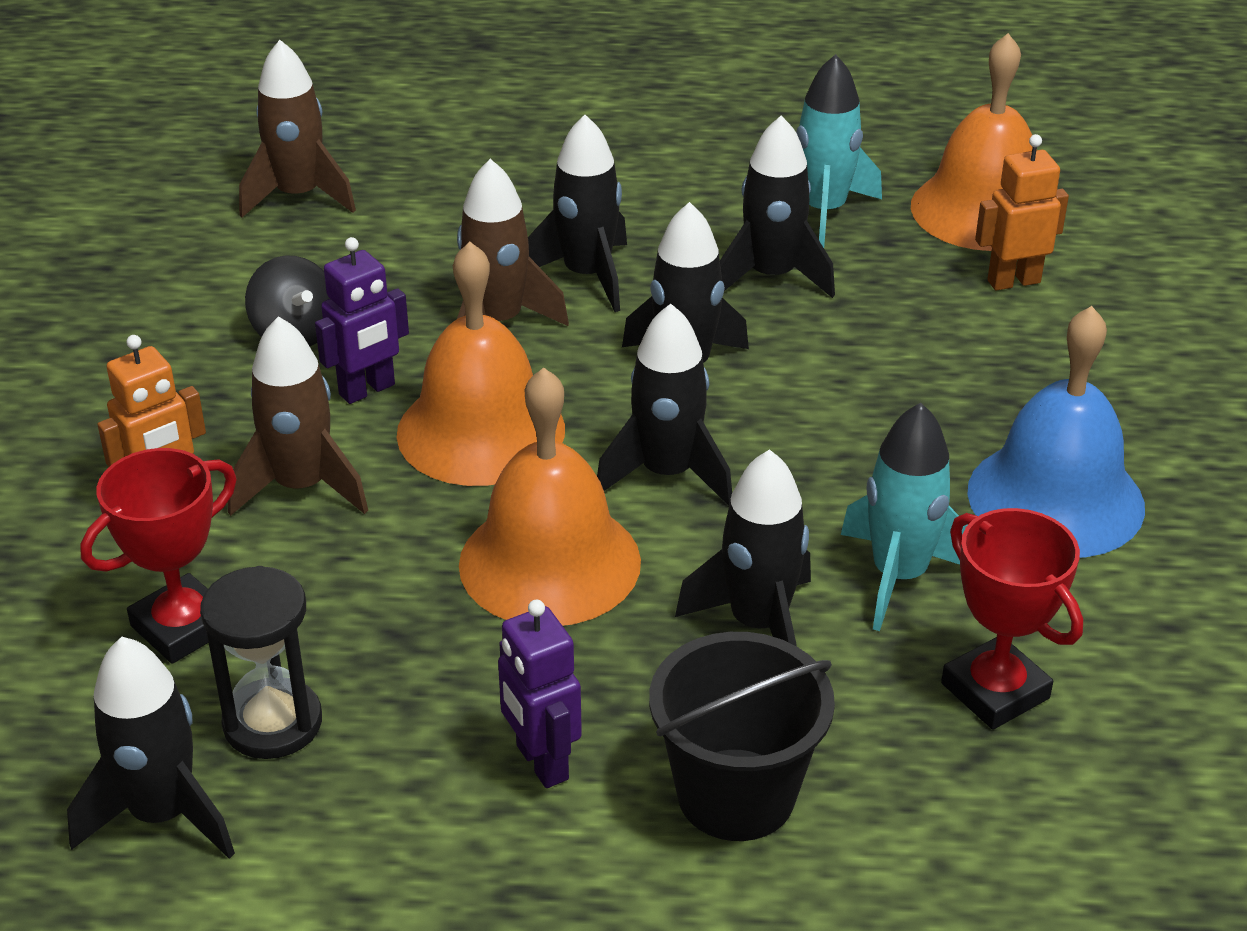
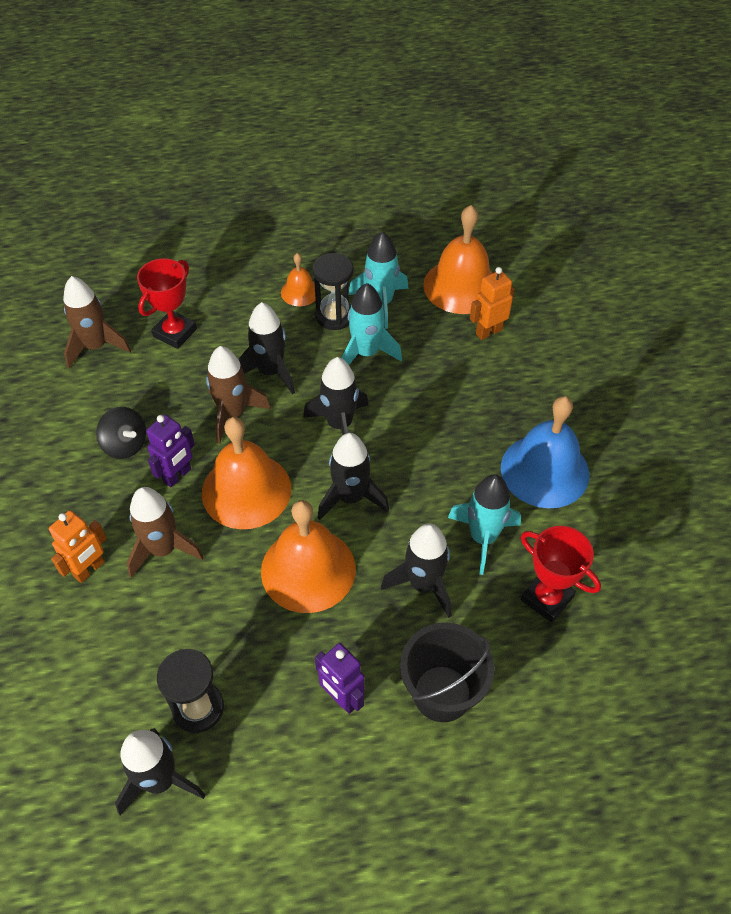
camera: 15 degrees left, 15 degrees up
red trophy [80,448,237,664] -> red trophy moved to [137,258,197,349]
black rocket [720,116,835,298] -> turquoise rocket [342,283,402,365]
none -> orange bell [281,253,316,306]
none -> black hourglass [312,253,354,330]

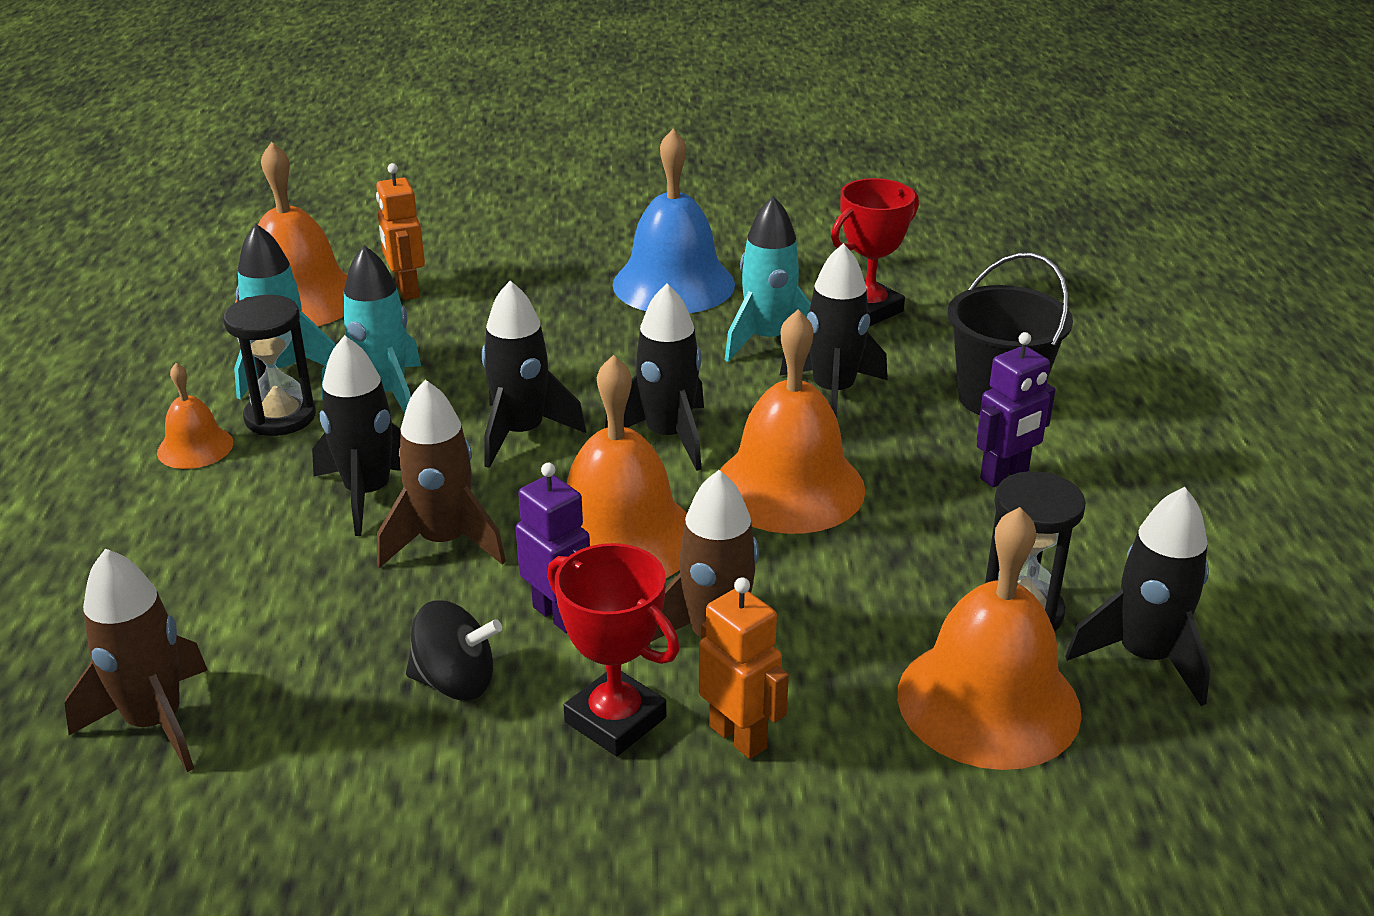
camera: 80 degrees left, 20 degrees down
black spinning top [96,407,146,459] -> black spinning top turned 45 degrees clockwise [406,600,502,700]
red trophy [137,258,197,349] -> red trophy moved to [547,543,680,756]
none -> orange bell [897,507,1082,770]

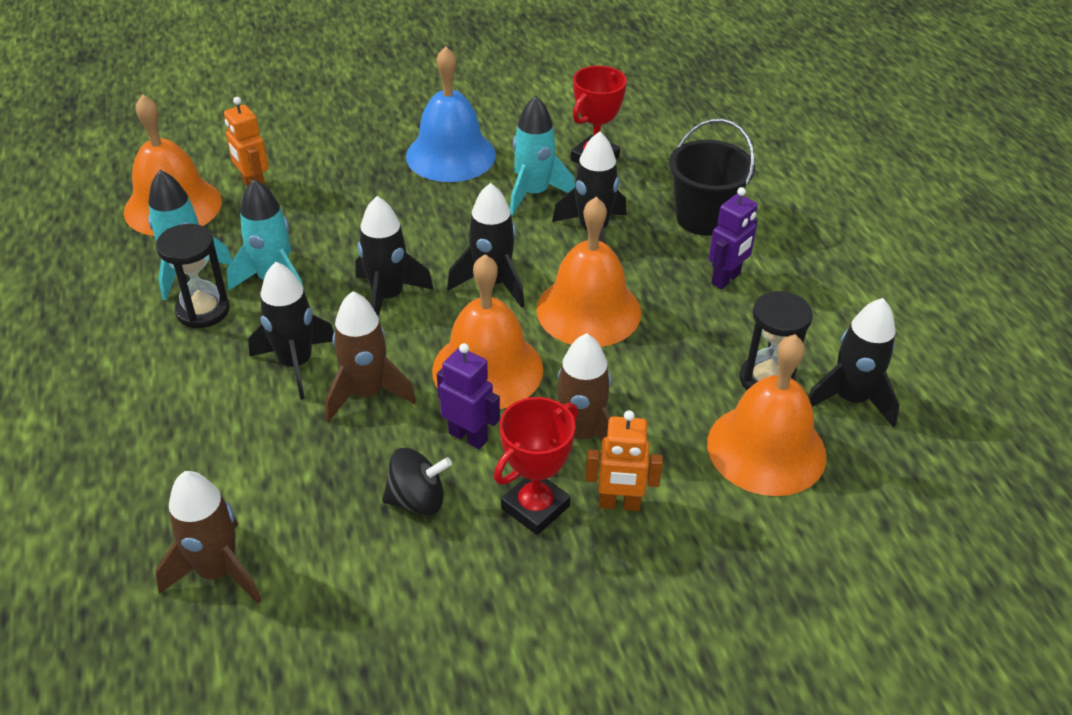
camera: 15 degrees left, 10 degrees up
orange bell [157,363,233,469] -> none
red trophy [547,543,680,756] -> red trophy turned 75 degrees counterclockwise [494,397,578,535]
orange robot [699,577,789,759] -> orange robot turned 150 degrees clockwise [585,410,663,511]

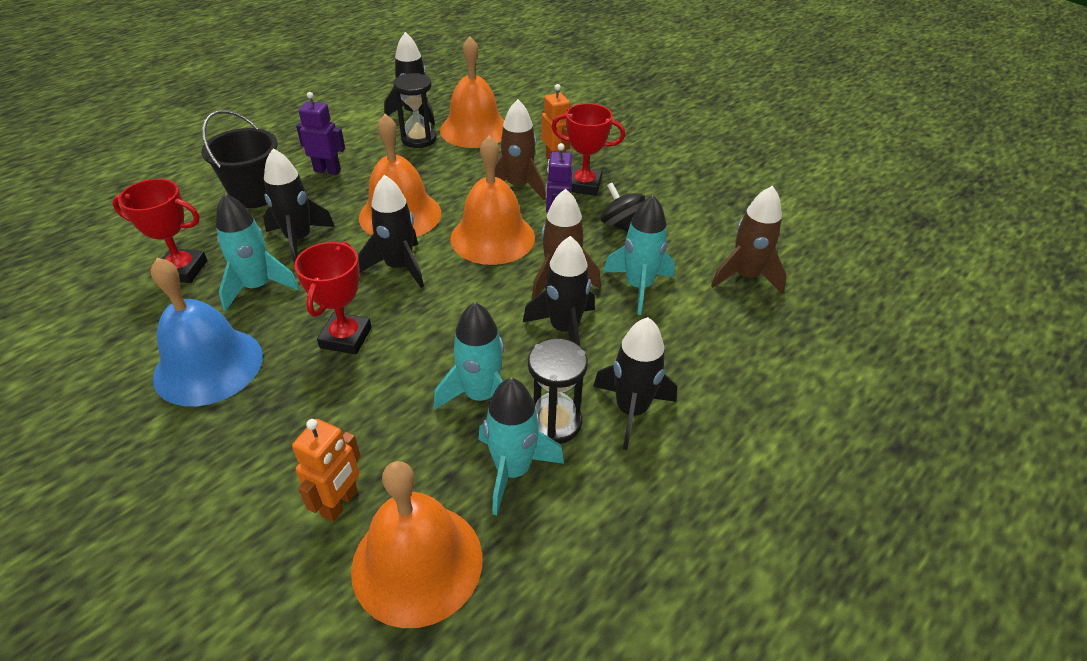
camera: 120 degrees left, 0 degrees up
black rocket [355,196,434,317] -> black rocket moved to [593,317,677,450]
none -> red trophy [294,242,371,354]
none -> turquoise rocket [604,195,675,315]

